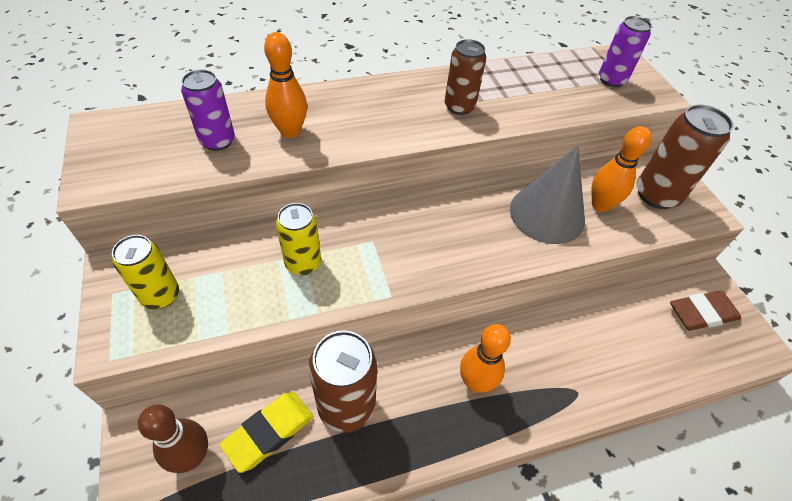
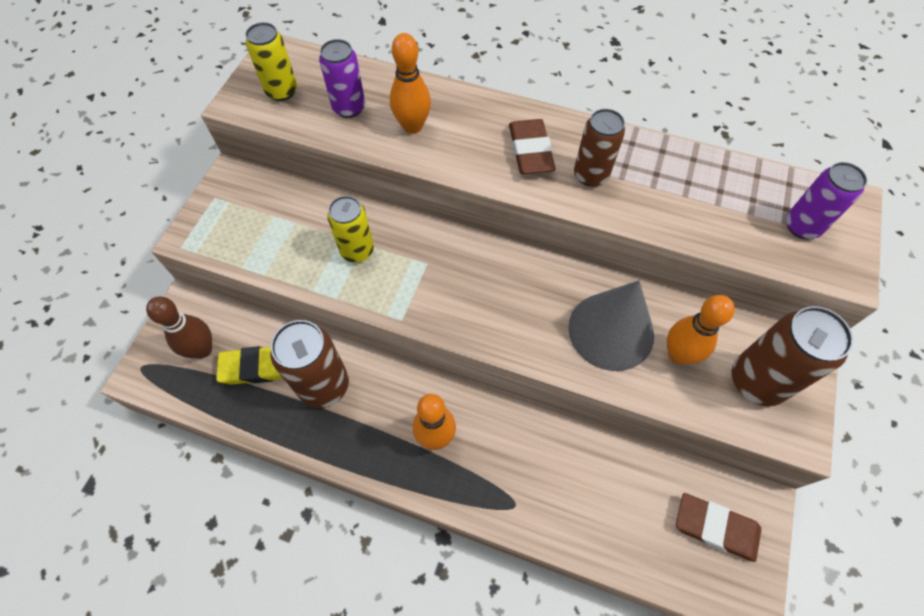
camera: 40 degrees right, 10 degrees up
yellow can [112,235,179,309] -> yellow can moved to [245,22,297,101]
none -> brown eraser [509,119,556,174]

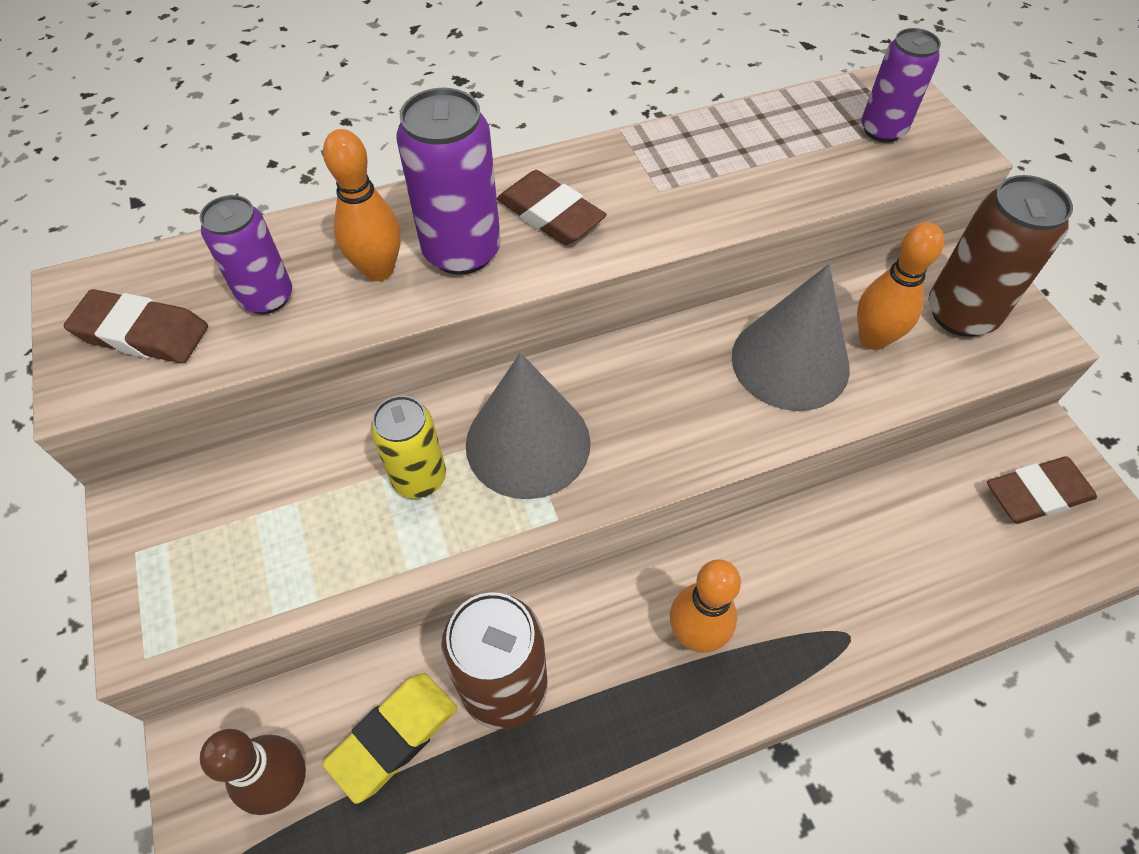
camera: 40 degrees left, 5 degrees down
yellow can [245,22,297,101] -> brown eraser [64,289,208,363]
brown can [574,109,625,187] -> none
none -> purple can [396,88,501,275]
none -> grey cone [466,353,591,499]

